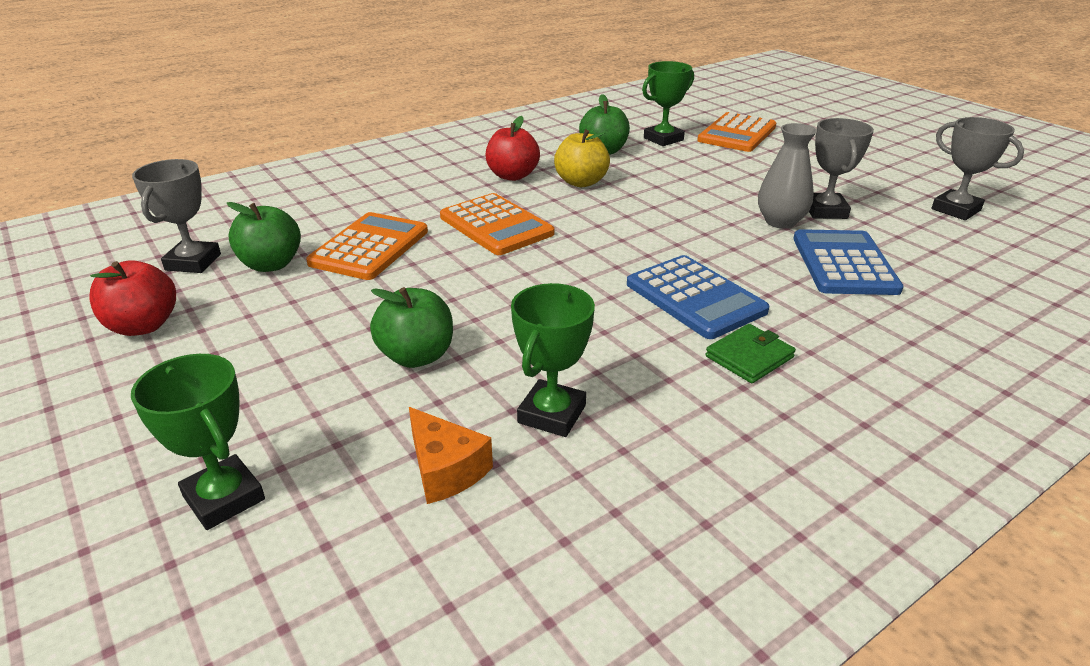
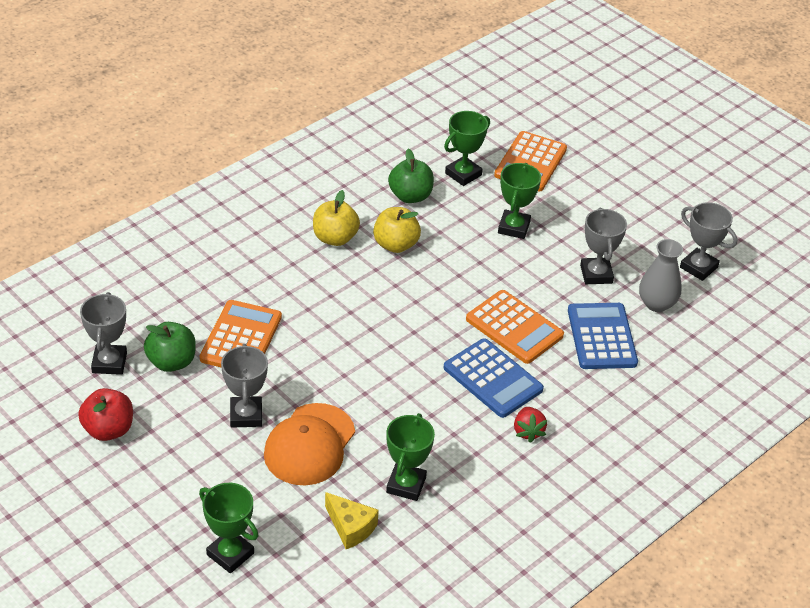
camera: 10 degrees left, 10 degrees up
green apple [370,287,453,368] -> orange cap [264,403,355,486]
orange cheese [409,407,493,504] -> yellow cheese [325,492,379,549]
orange calculator [440,193,554,255] -> orange calculator moved to [466,290,564,364]
red apple [486,116,540,181] -> yellow apple [313,190,360,246]
green wallet [705,324,796,383] -> red strawberry [514,407,547,443]
grey vase [758,123,817,229] -> grey vase moved to [639,239,683,312]
none -> grey trophy [221,344,268,428]
none -> green trophy [498,163,541,239]

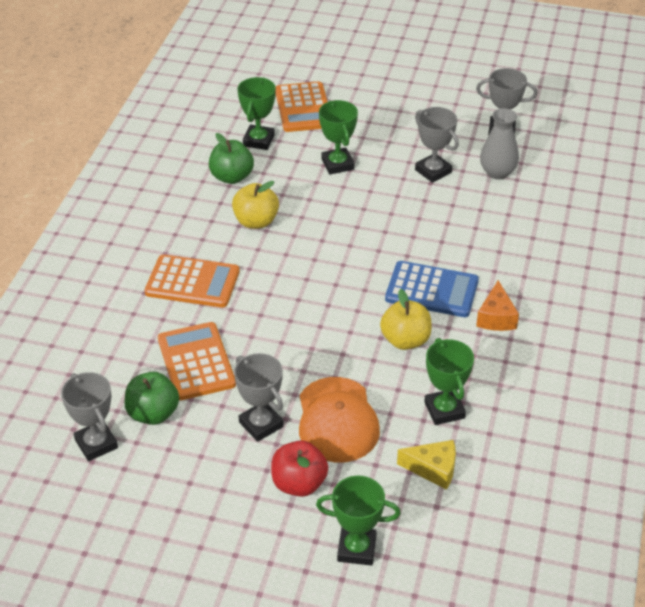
camera: 30 degrees left, 0 degrees up
red apple [78,388,133,441] -> red apple moved to [271,440,328,497]
yellow apple [313,190,360,246] -> yellow apple moved to [380,289,432,350]
orange calculator [466,290,564,364] -> orange calculator moved to [145,254,240,308]
red strawberry [514,407,547,443] -> orange cheese [476,280,519,331]
blue calculator [568,303,638,369] -> none

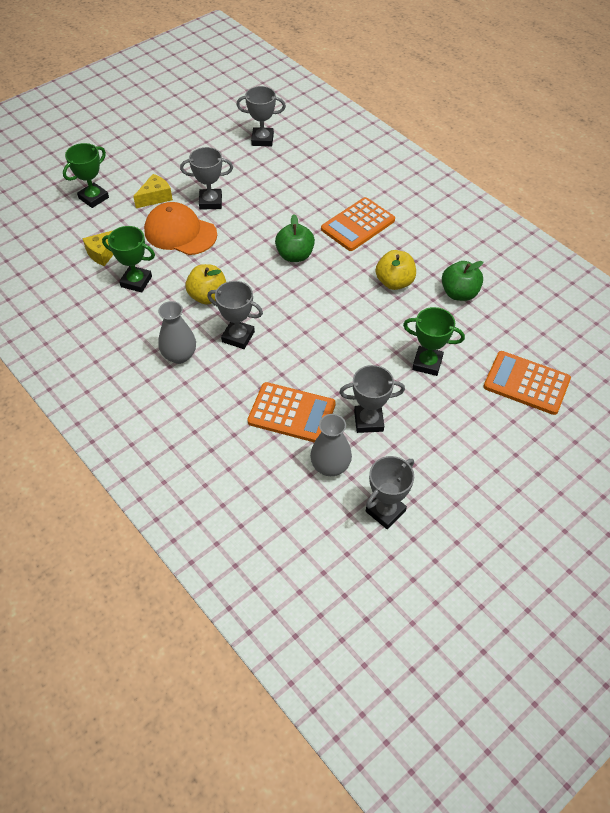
camera: 125 degrees right, 10 degrees up
green apple [124,372,179,425] -> green apple moved to [275,214,315,262]
orange calculator [158,322,236,400] -> orange calculator moved to [247,382,336,442]
green trophy [237,77,276,150] -> none
red apple [271,440,328,497] -> yellow cheese [133,174,173,208]
blue calculator [385,261,479,317] -> grey trophy [207,281,263,349]
orange cheese [476,280,519,331] -> grey vase [158,301,196,364]

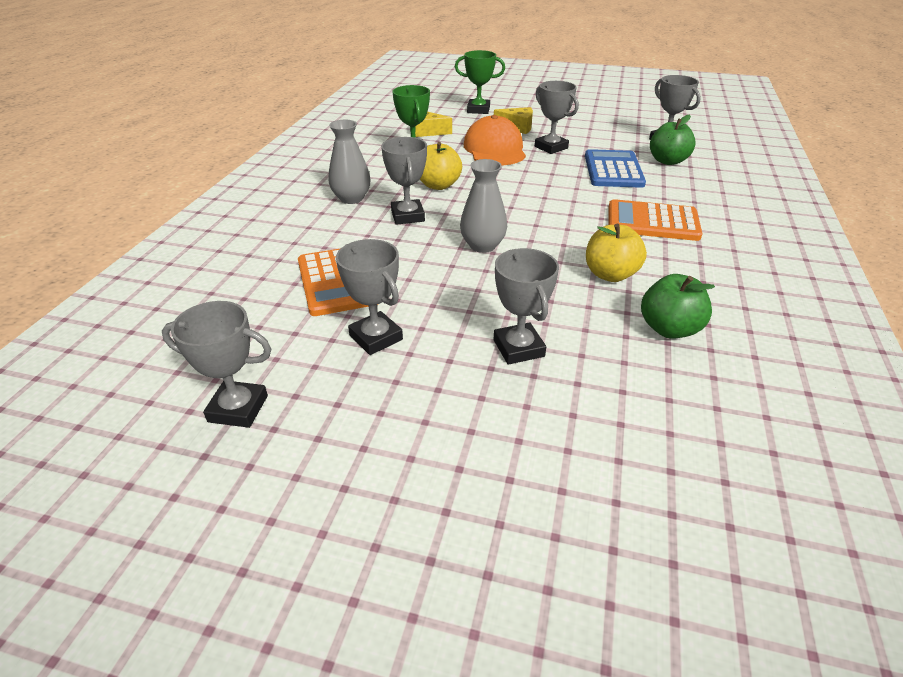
camera: 55 degrees right, 15 degrees down
green apple [275,214,315,262] -> green apple moved to [650,115,696,165]
grey vase [310,414,352,476] -> grey vase moved to [460,159,507,253]
green trophy [403,307,465,376] -> grey trophy [493,248,559,365]
orange calculator [483,351,571,415] -> none
none -> blue calculator [585,149,646,188]

